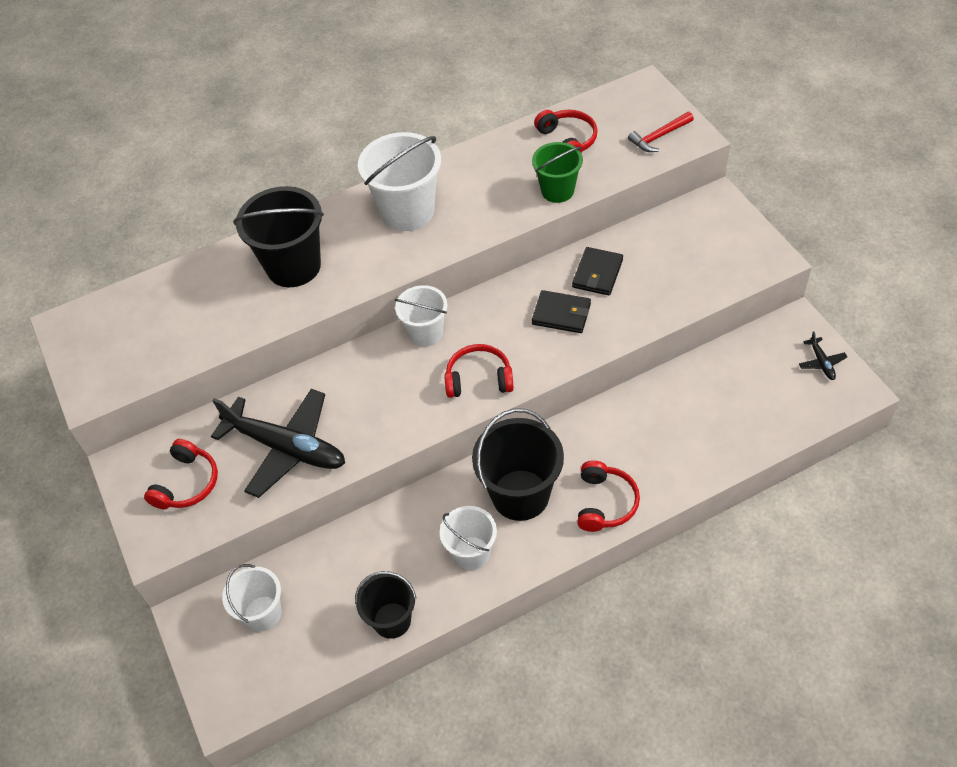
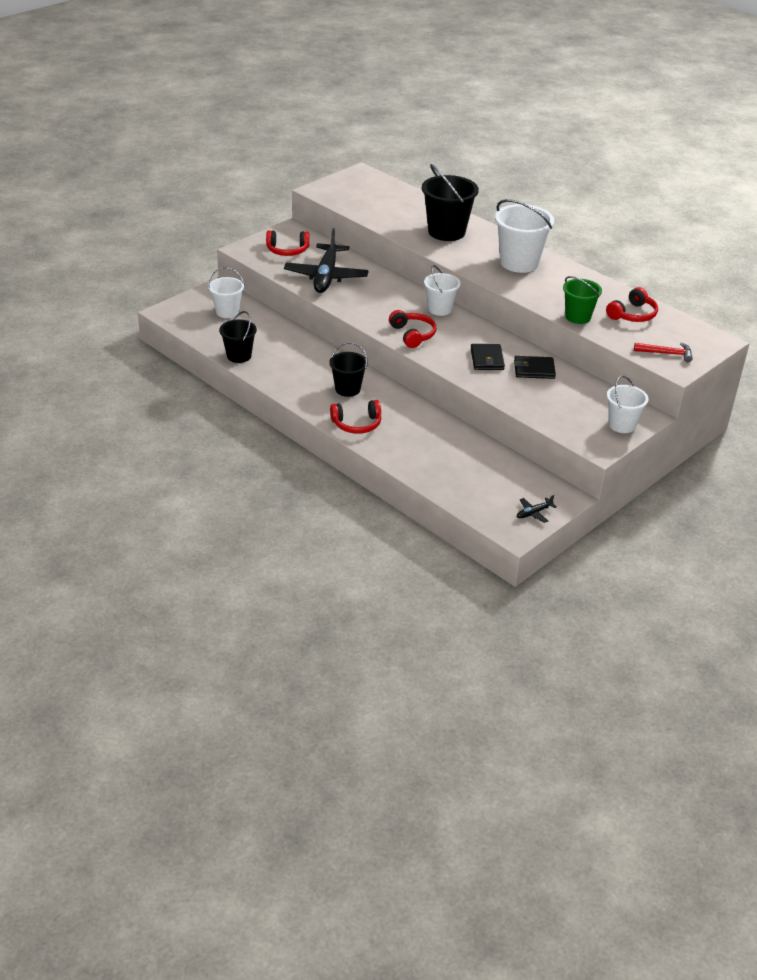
camera: 65 degrees right, 15 degrees down
white bucket [440,506,497,570] -> white bucket moved to [607,375,649,433]
black bucket [472,408,564,521] -> black bucket [329,342,368,397], size x0.62
red hammer [628,112,694,152] -> red hammer turned 150 degrees clockwise [634,342,693,362]

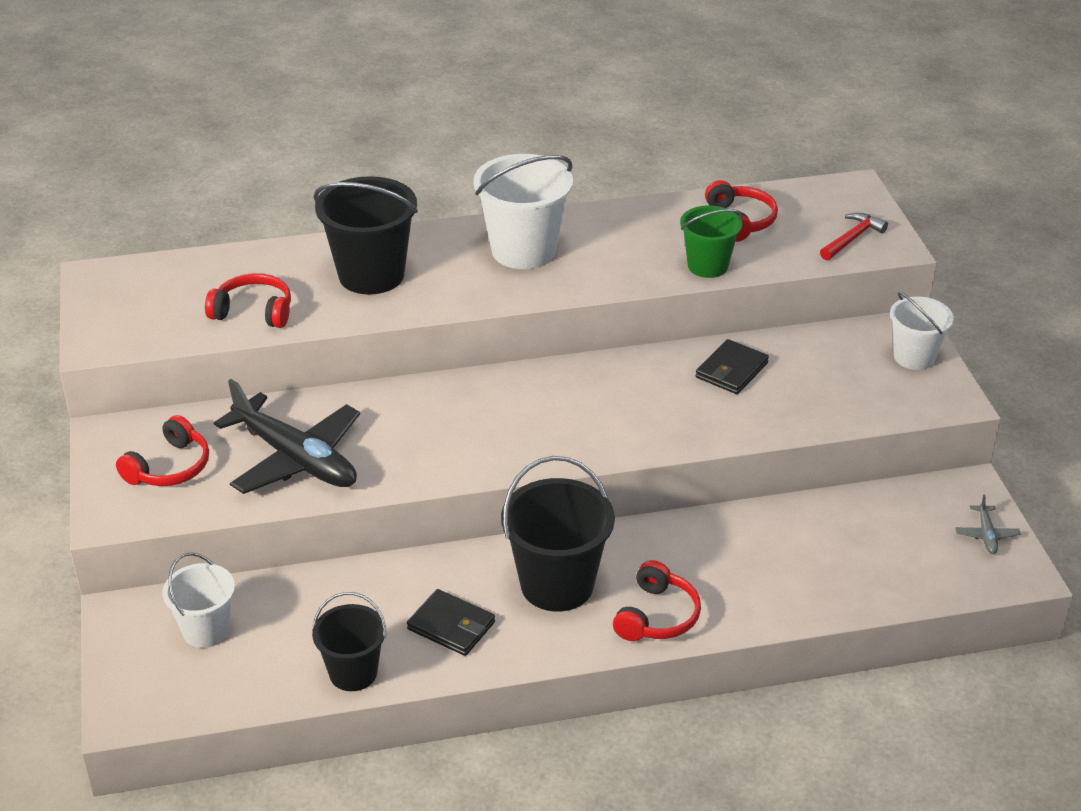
camera: 55 degrees left, 0 degrees up
black bucket [329,342,368,397] -> black bucket [501,456,615,612], size x1.61
red headphones [389,310,436,348] -> red headphones moved to [205,273,291,328]
white bucket [424,265,461,316] -> none
black wallet [471,344,505,370] -> black wallet moved to [407,589,495,656]
black plane [517,495,557,523] -> grey plane [955,494,1021,554]

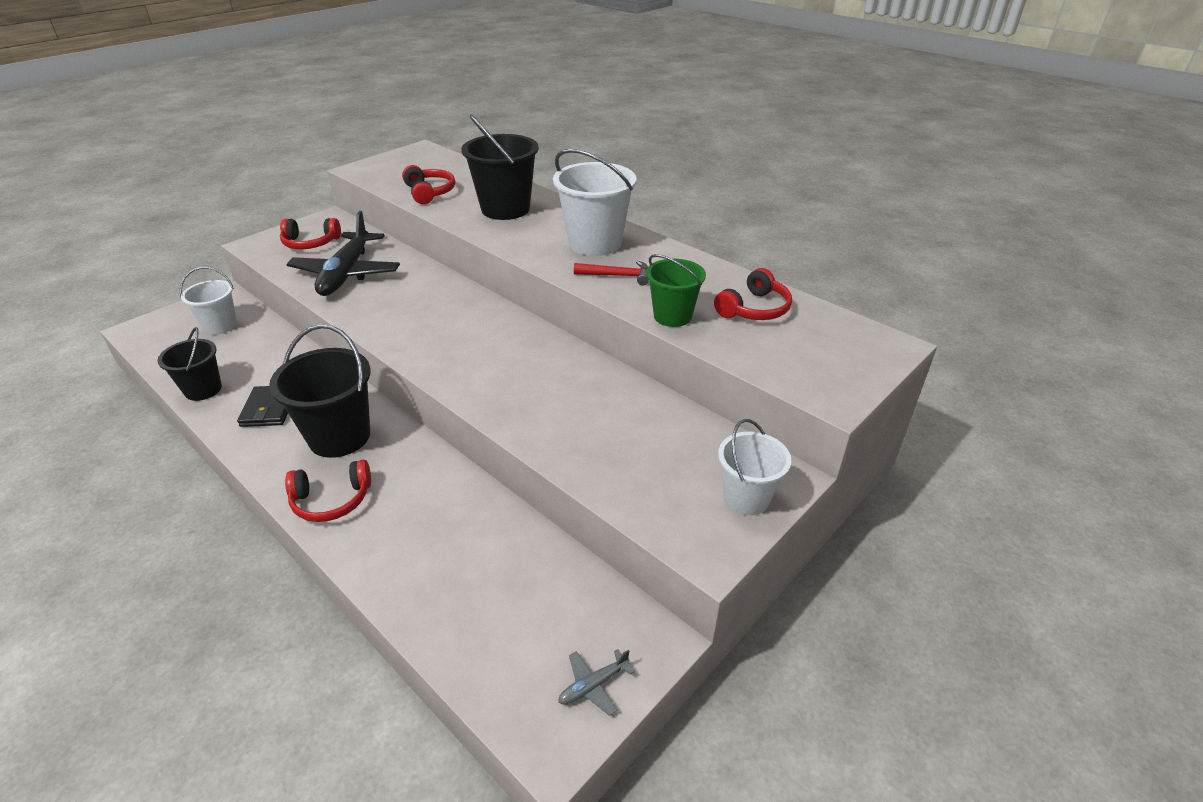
camera: 55 degrees right, 0 degrees up
black wallet [695,339,769,394] -> none
red hammer [820,213,888,260] -> red hammer moved to [574,261,649,285]

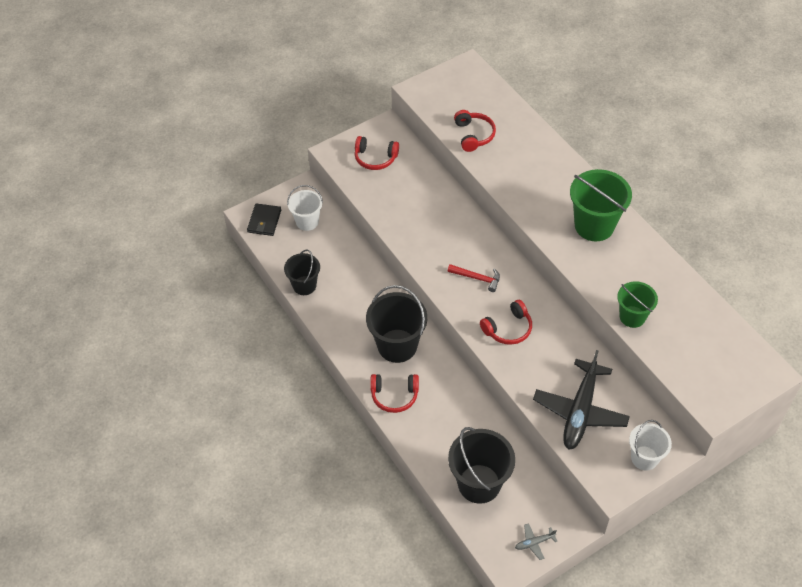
camera: 15 degrees right, 15 degrees up
black wallet [237,386,288,427] -> black wallet moved to [247,203,281,236]
black plane [286,211,400,296] -> black plane moved to [533,350,630,450]
black bucket [461,114,539,220] -> black bucket moved to [448,427,515,504]
white bucket [553,149,636,256] -> green bucket [570,169,632,241]
red hammer [574,261,649,285] -> red hammer moved to [448,264,500,292]
red headphones [714,268,792,320] -> red headphones moved to [480,300,532,345]

